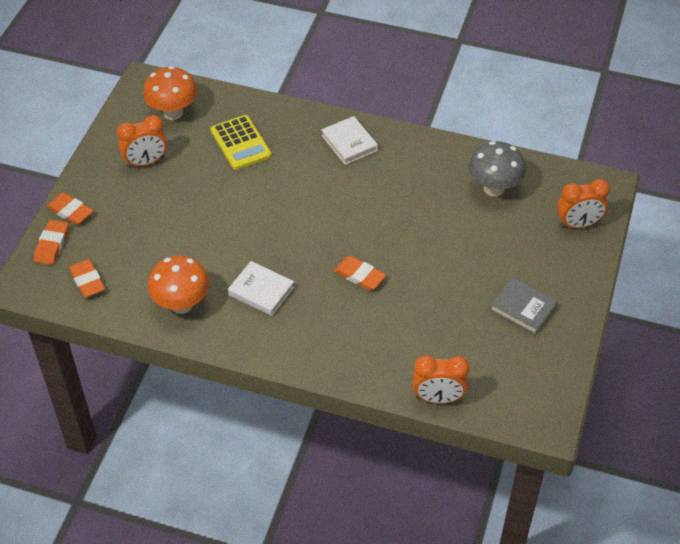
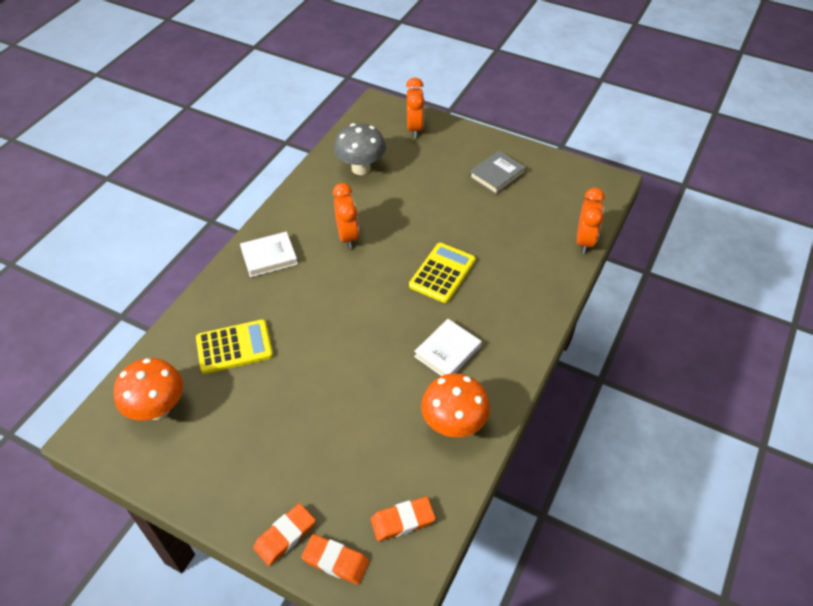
camera: 80 degrees left, 0 degrees up
orange clock [117,115,167,168] -> orange clock moved to [333,183,359,249]
orange eraser [334,256,386,290] -> yellow calculator [409,243,476,303]

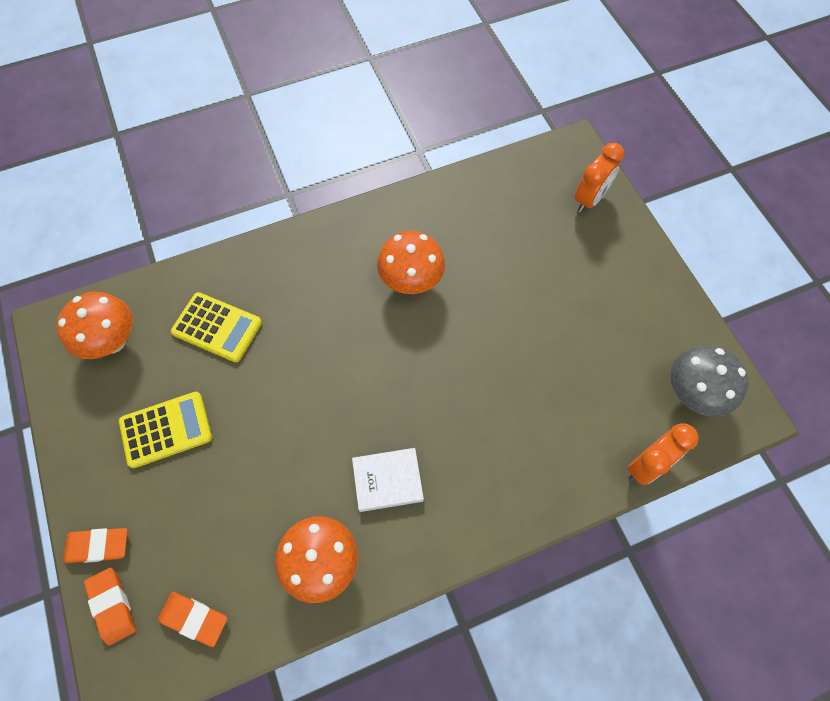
camera: 40 degrees right, 15 degrees up
white book [240,232,298,277] -> none
orange clock [333,183,359,249] -> orange mushroom [377,231,445,294]
grey mushroom [334,123,386,175] -> grey mushroom moved to [670,345,749,417]
yellow calculator [409,243,476,303] -> yellow calculator moved to [119,392,212,468]
grey book [469,151,526,195] -> none

